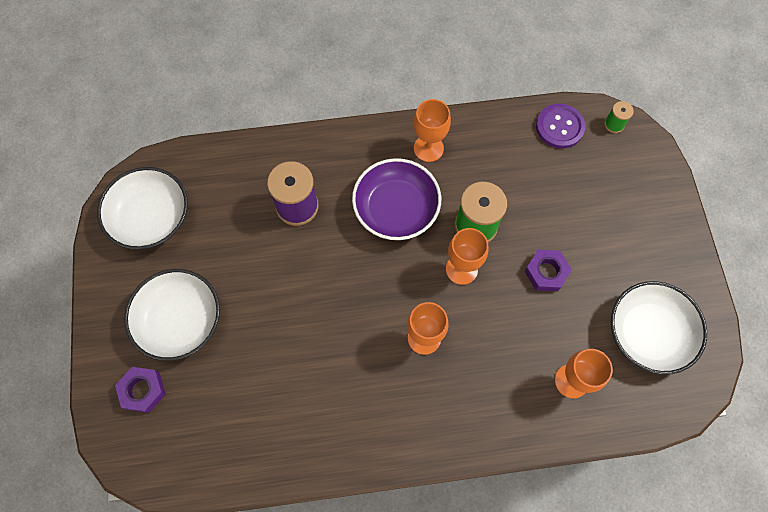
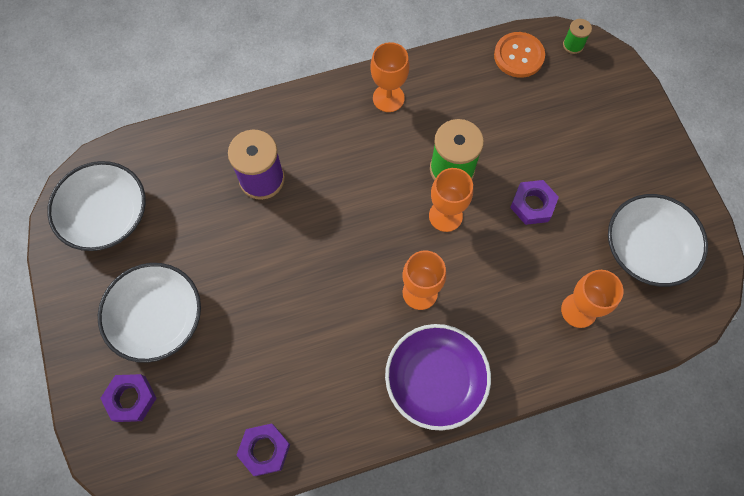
camera: 10 degrees left, 0 degrees up
purple bowl [352,158,441,240] -> purple bowl moved to [385,324,491,431]
purple button [536,104,585,148] -> orange button [494,32,545,78]
none -> purple nut [236,423,290,476]

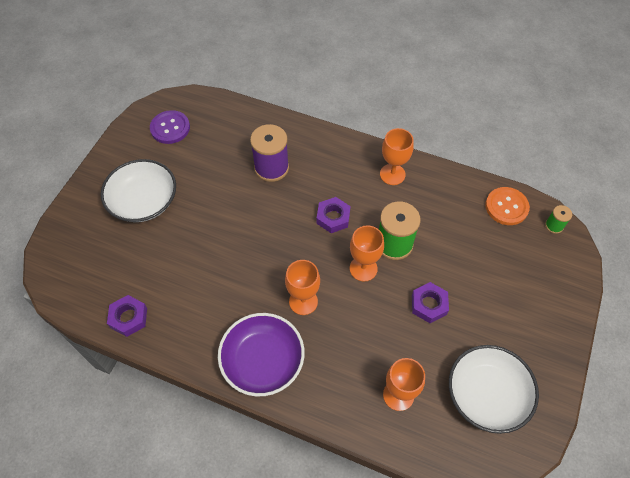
camera: 40 degrees right, 10 degrees down
white bowl [47,161,146,251] -> purple button [150,110,190,144]
purple nut [100,374,157,422] -> purple nut moved to [316,197,351,233]

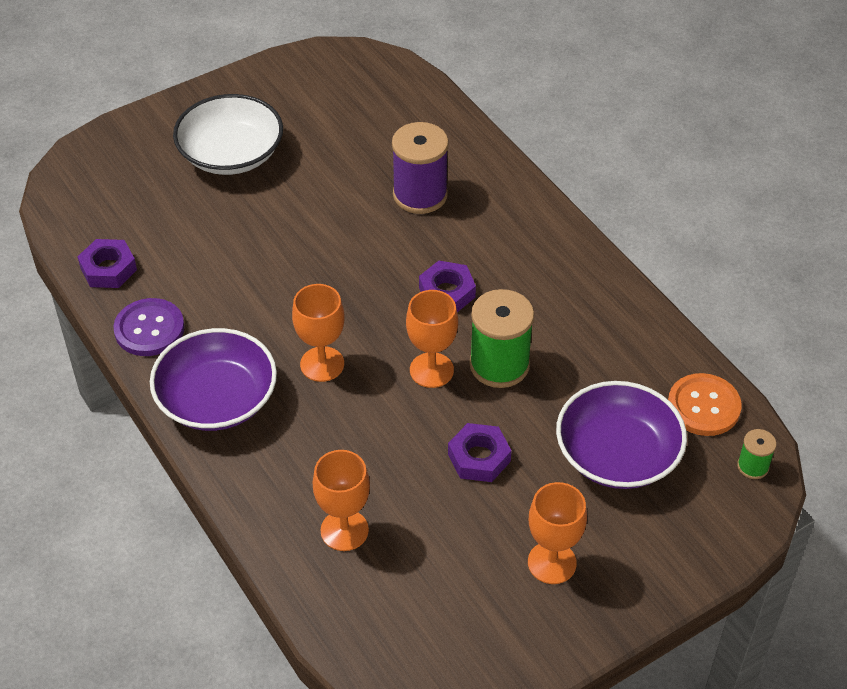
camera: 35 degrees right, 10 degrees down
purple button [150,110,190,144] -> purple button moved to [113,298,185,356]
orange goblet [380,128,414,185] -> orange goblet moved to [528,482,587,584]
white bowl [449,345,539,434] -> none
none -> purple bowl [556,381,687,489]

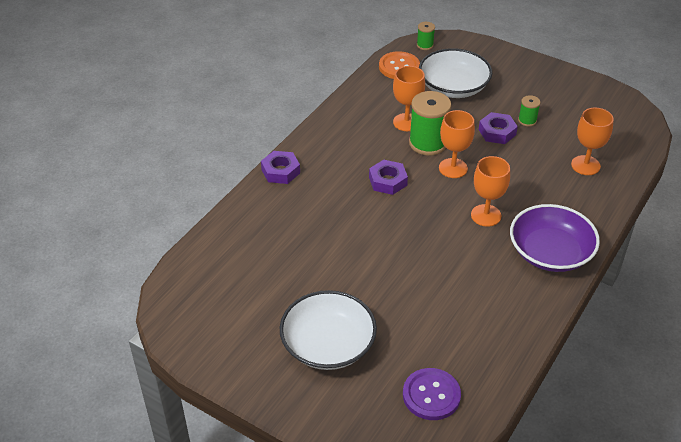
camera: 115 degrees left, 5 degrees down
purple nut [77,239,137,288] -> purple nut moved to [261,151,300,184]
purple button [113,298,185,356] -> purple button moved to [403,368,461,420]
purple spool [392,122,449,214] -> none
orange goblet [528,482,587,584] -> orange goblet moved to [393,66,425,131]
purple bowl [556,381,687,489] -> white bowl [419,48,493,98]
none -> green spool [518,95,541,126]

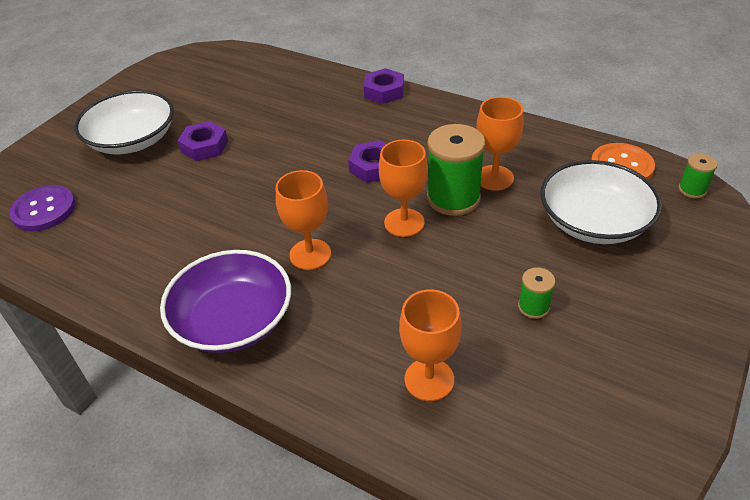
camera: 90 degrees right, 0 degrees up
purple nut [479,112,518,144] -> purple nut moved to [178,121,228,161]

